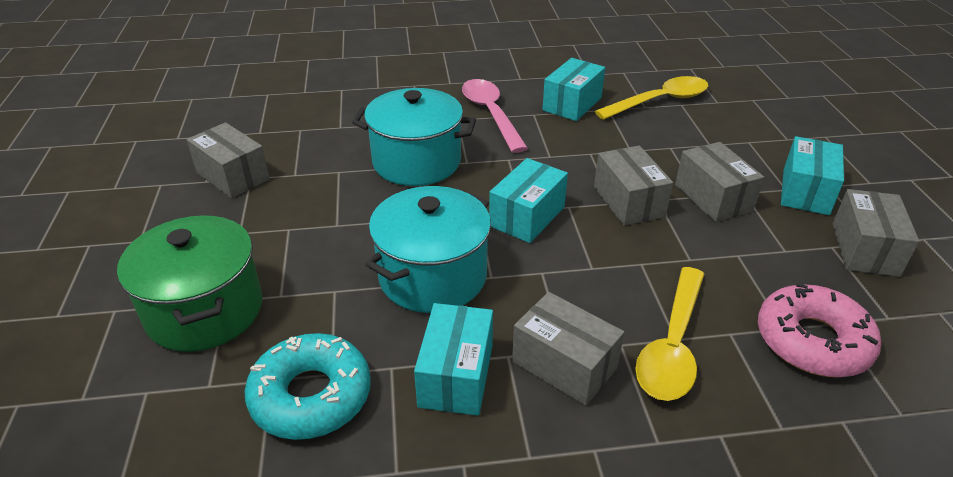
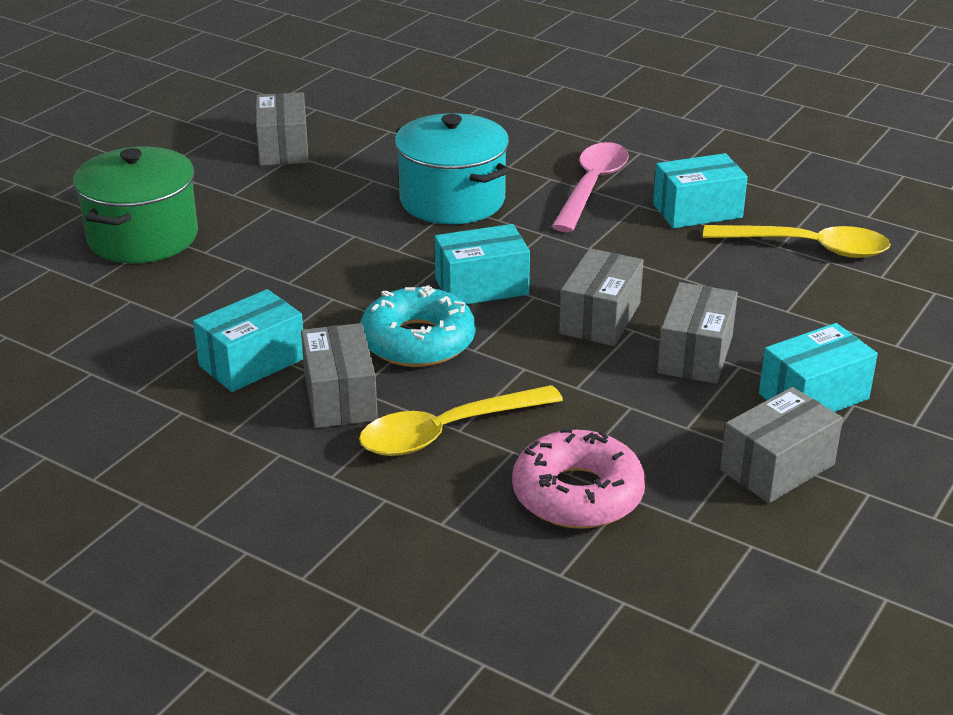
camera: 40 degrees right, 5 degrees down
turquoise donut [244,333,371,440] -> turquoise donut moved to [360,285,475,367]
turquoise pot [365,186,491,313] -> none

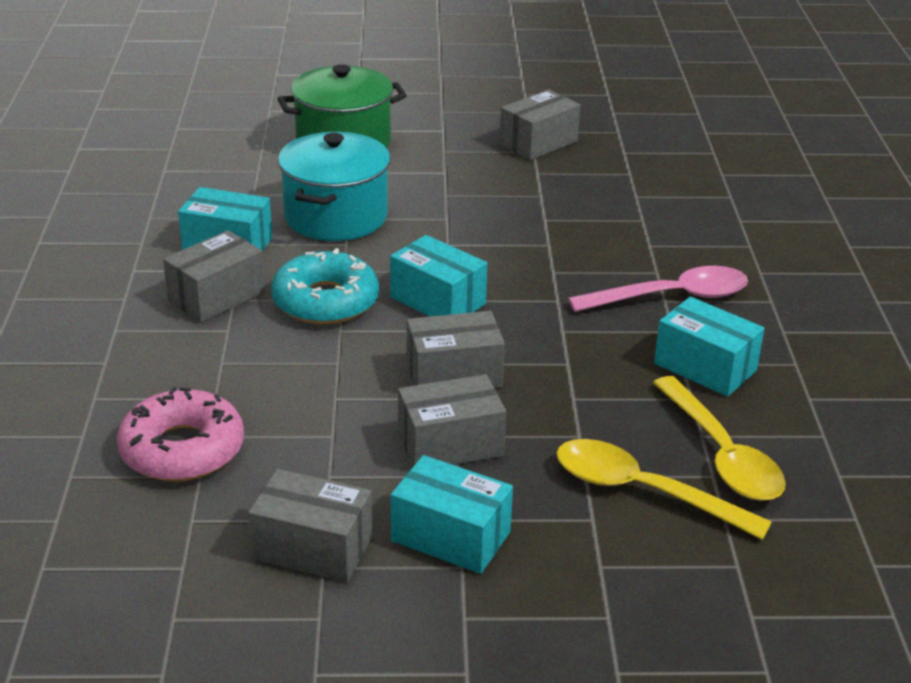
camera: 55 degrees right, 0 degrees up
yellow spoon [359,385,563,456] -> yellow spoon moved to [556,439,772,540]
turquoise pot [395,113,510,224] -> turquoise pot moved to [278,132,390,241]

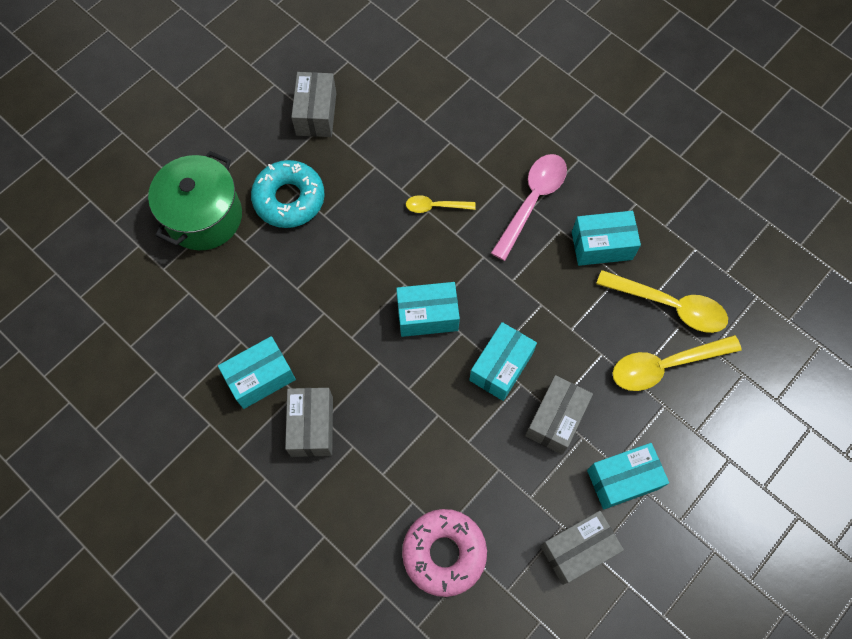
camera: 45 degrees left, 35 degrees up
turquoise donut [271,248,379,324] -> turquoise donut moved to [251,160,325,228]
turquoise pot [278,132,390,241] -> none
grey box [407,311,505,388] -> turquoise box [469,322,537,401]
none -> yellow spoon [406,195,476,213]

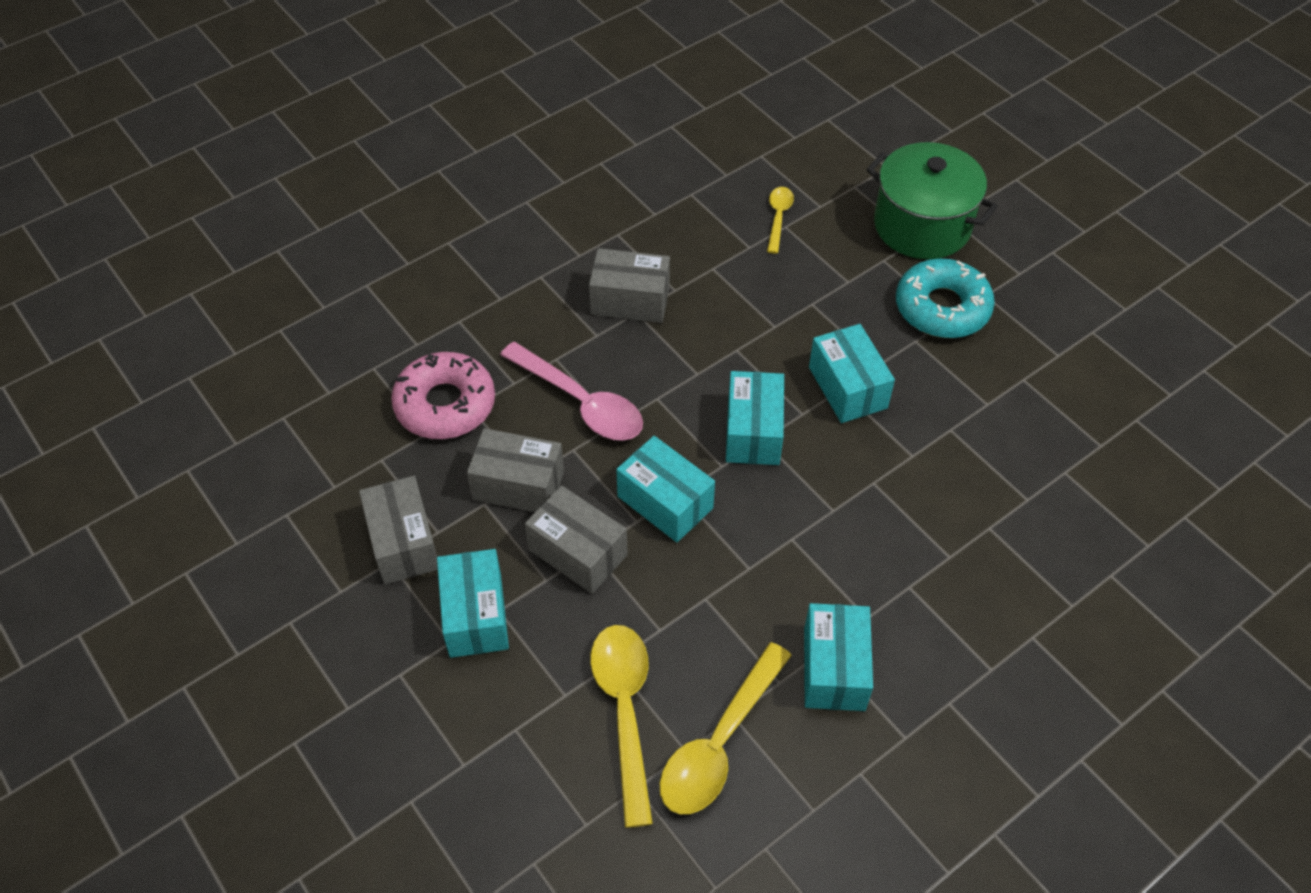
camera: 100 degrees right, 15 degrees down
turquoise box [218,336,296,409] -> turquoise box moved to [809,324,895,423]
grey box [291,72,336,137] -> grey box moved to [467,428,564,512]
yellow spoon [406,195,476,213] -> yellow spoon moved to [767,187,794,254]
pink spoon [491,154,567,261] -> pink spoon moved to [500,342,643,440]

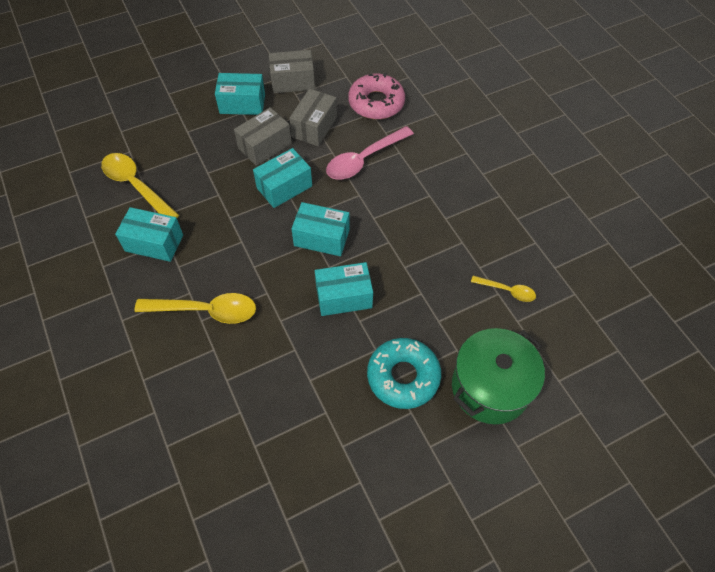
camera: 100 degrees right, 5 degrees up
grey box [589,248,670,323] -> none
yellow spoon [590,625,653,828] -> yellow spoon moved to [134,293,256,324]

